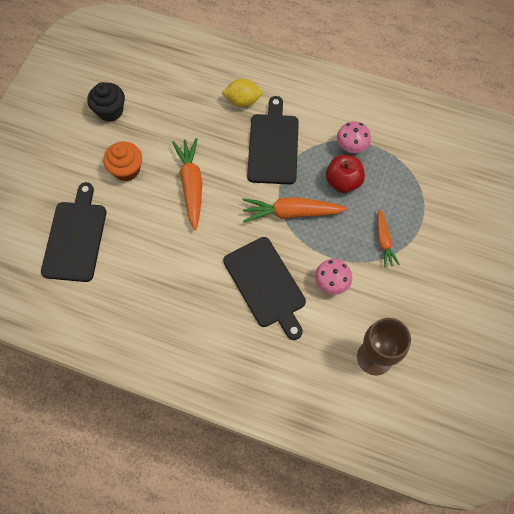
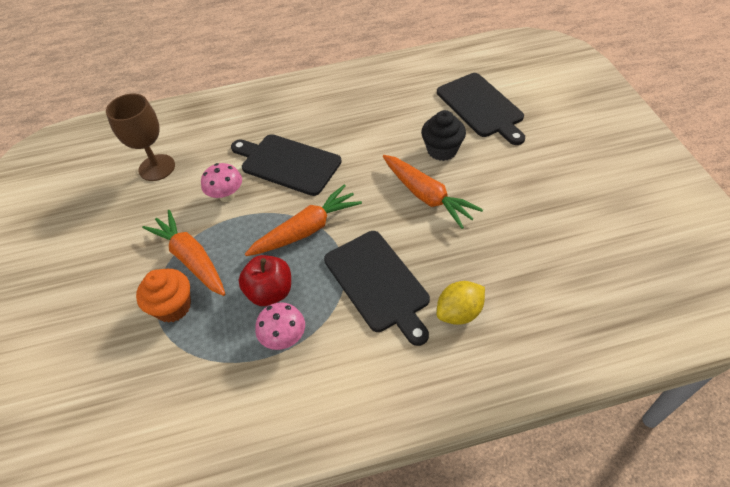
camera: 150 degrees right, 15 degrees down
black cupcake [87,82,125,122] -> black cupcake moved to [421,110,466,161]
orange cupcake [103,142,142,181] -> orange cupcake moved to [136,269,191,322]
orange carrot [377,209,400,268] -> orange carrot [142,210,226,296], size x1.68

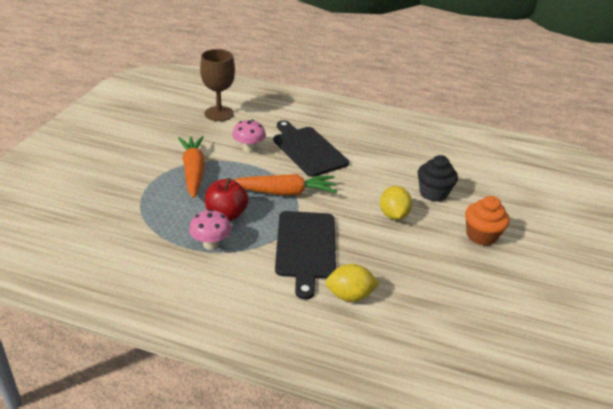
camera: 25 degrees right, 15 degrees down
orange cupcake [136,269,191,322] -> orange cupcake moved to [465,196,510,246]
orange carrot [383,155,483,229] -> yellow lemon [380,186,412,220]
black cutting board [437,73,525,145] -> none

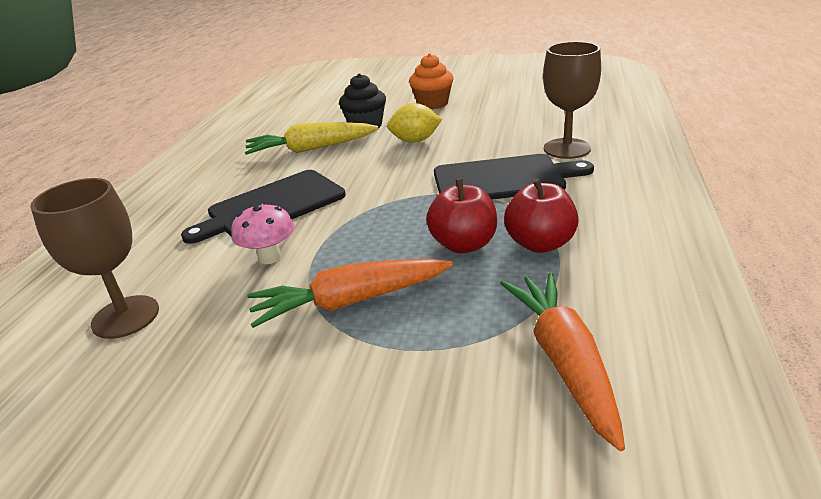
camera: 90 degrees left, 5 degrees down
pink mushroom [189,209,231,250] -> red apple [504,178,579,253]
orange carrot [234,174,337,195] -> orange carrot moved to [500,272,625,451]
yellow lemon [325,264,380,302] -> brown goblet [543,42,601,159]
none -> yellow carrot [245,122,379,155]

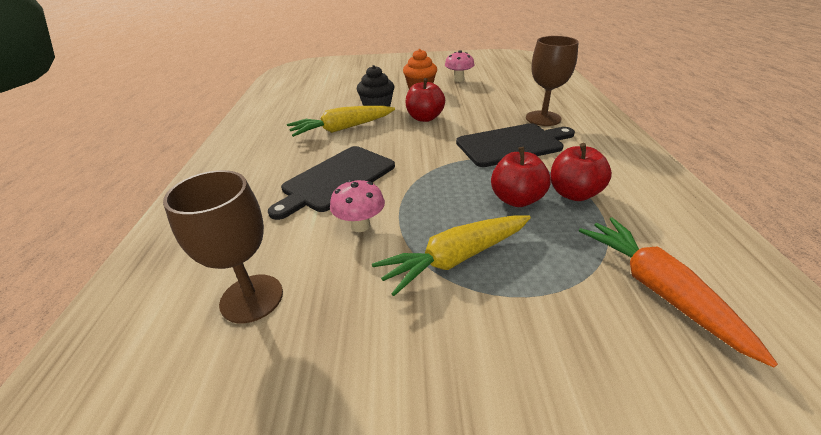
camera: 15 degrees left, 5 degrees up
orange carrot [247,259,453,328] -> yellow carrot [372,215,531,296]
yellow lemon [387,103,442,143] -> red apple [406,78,445,122]
none -> pink mushroom [445,50,474,82]

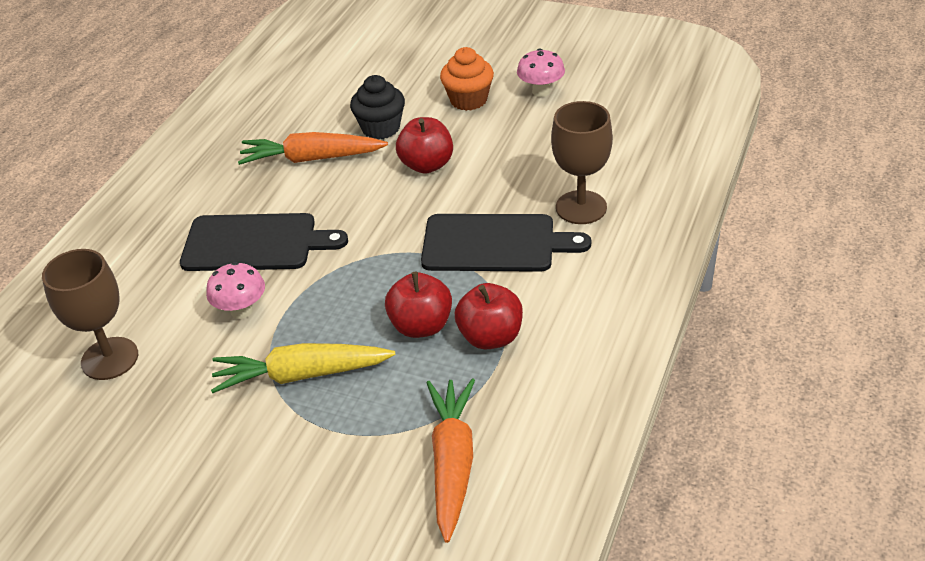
camera: 25 degrees right, 5 degrees up
black cutting board [268,146,395,220] -> black cutting board turned 150 degrees counterclockwise [180,213,348,271]
yellow carrot [287,106,395,137] -> orange carrot [238,132,388,165]

